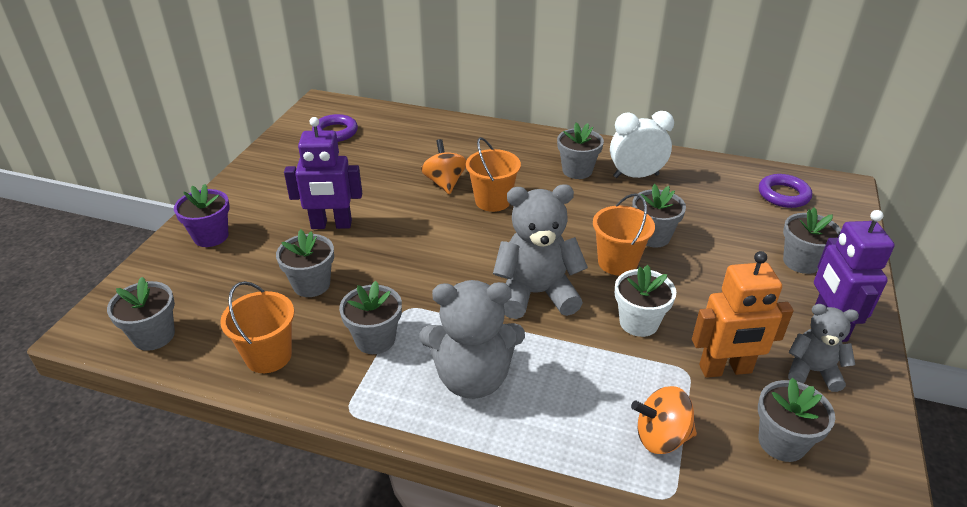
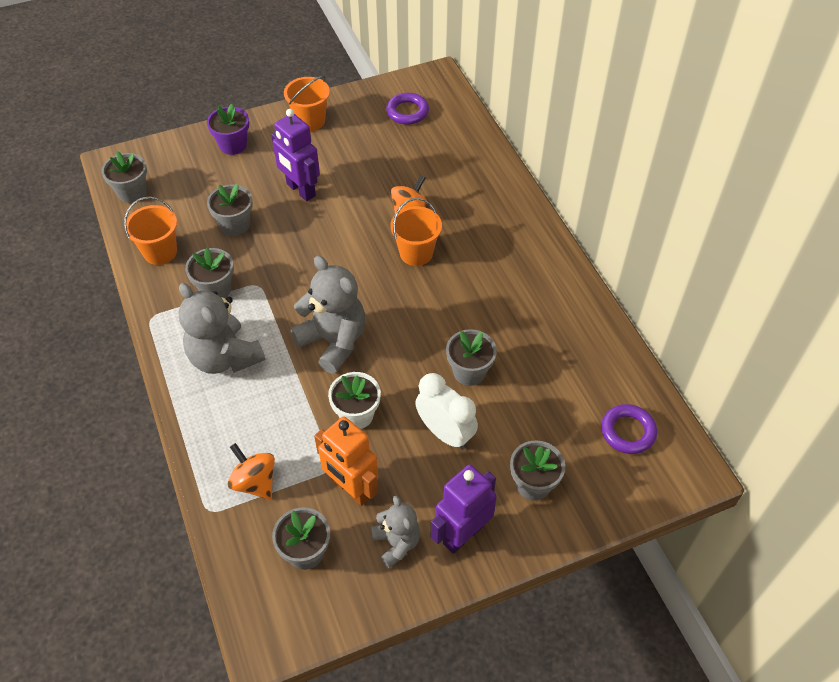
camera: 50 degrees right, 15 degrees up
grey flower pot [557,122,604,179] -> none
orange bucket [593,193,655,276] -> orange bucket moved to [284,76,330,131]
white clock [610,111,674,178] -> white clock moved to [415,373,478,450]

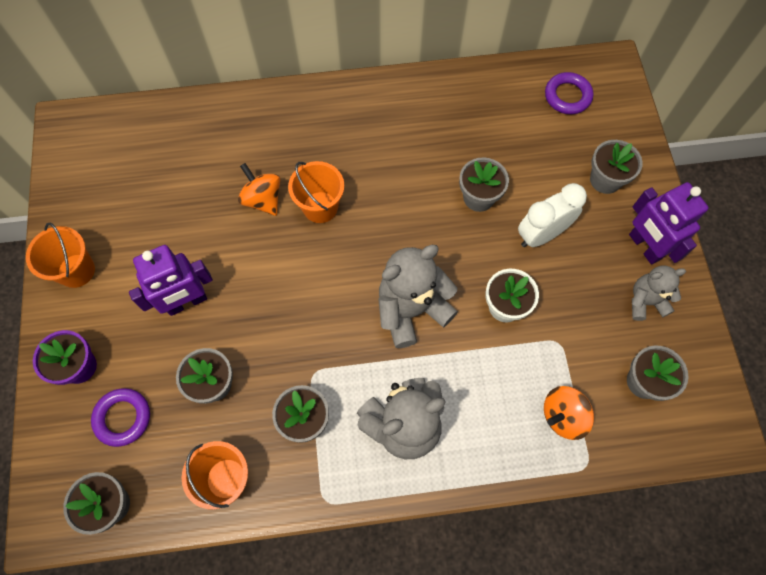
camera: 75 degrees left, 15 degrees up
orange robot [314,416,378,506] -> none
purple ring [386,93,429,125] -> purple ring moved to [91,388,150,447]

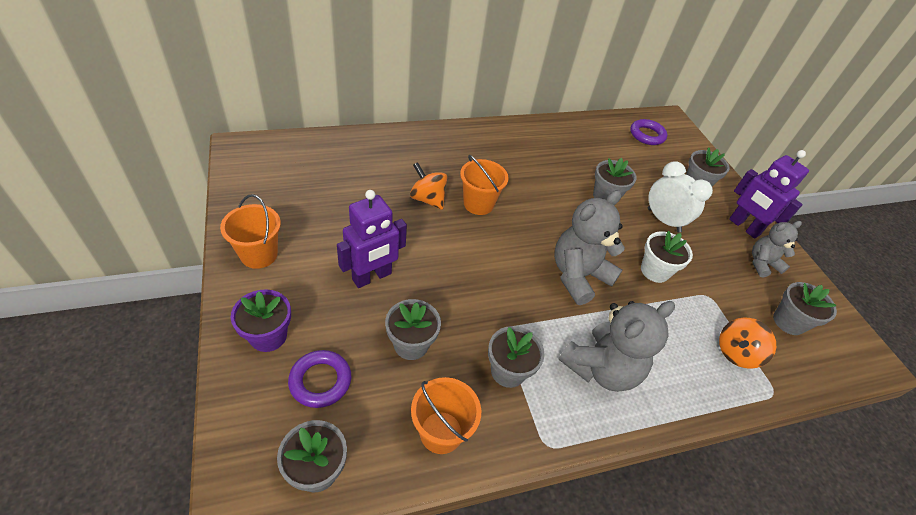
camera: 15 degrees left, 20 degrees down
white clock [518,183,587,247] -> white clock turned 90 degrees clockwise [648,161,713,233]

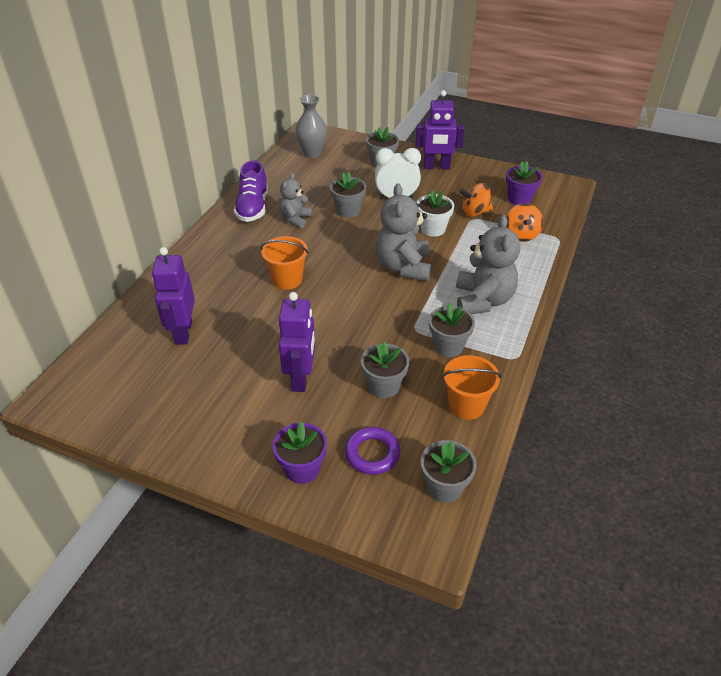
camera: 45 degrees left, 5 degrees down
orange bucket [220,194,281,269] -> none
orange spinning top [410,162,447,210] -> orange spinning top moved to [459,183,493,217]
purple ring [630,119,667,145] -> grey vase [295,94,327,158]
grey teddy bear [752,221,802,277] -> grey teddy bear moved to [280,173,313,228]
grey flower pot [773,282,837,335] -> purple flower pot [506,161,543,205]
none -> purple robot [152,247,195,345]
none -> purple shoe [234,160,268,222]

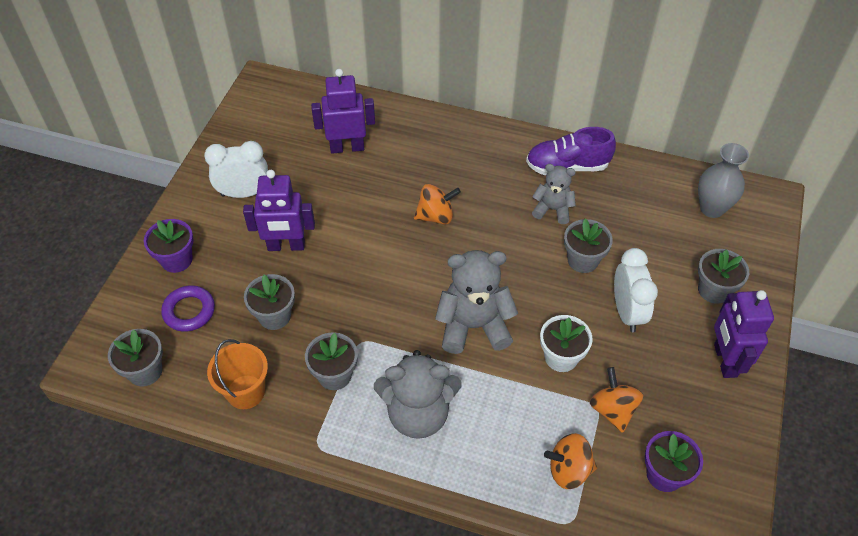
camera: 85 degrees right, 10 degrees up
orange bucket [261,236,309,290] -> orange spinning top [414,184,461,225]
none -> white clock [204,141,268,198]

